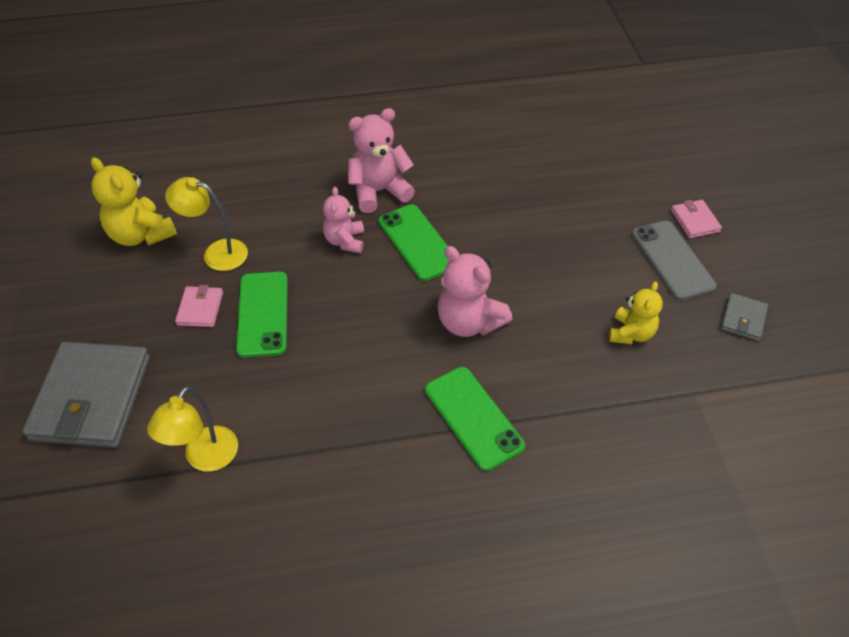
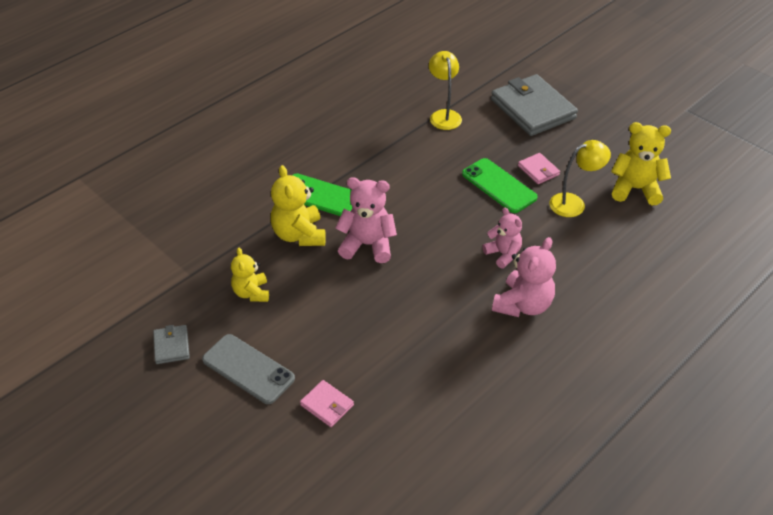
camera: 145 degrees right, 5 degrees down
green phone [379,204,449,281] -> none
pink wallet [671,200,722,238] -> pink wallet moved to [300,380,354,427]
none -> yellow teddy bear [271,165,326,246]

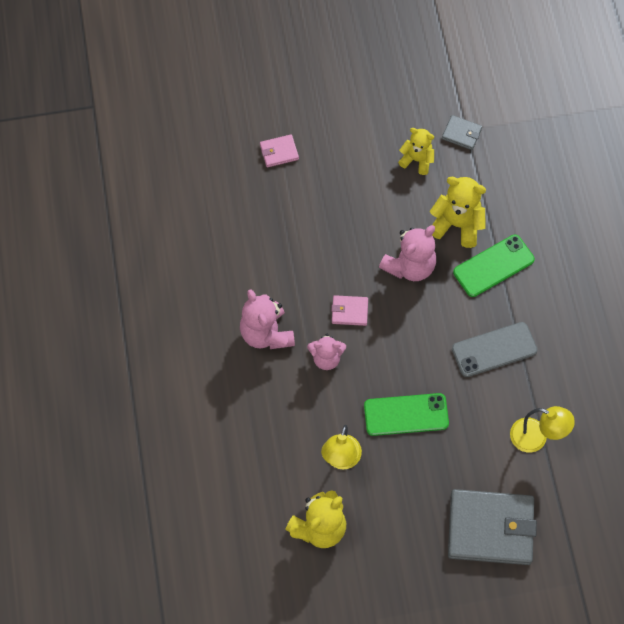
camera: 125 degrees right, 20 degrees up
grey wallet [153,325,190,364] -> grey wallet moved to [442,115,482,150]
grey phone [202,334,295,404] -> grey phone moved to [452,322,538,377]
pink wallet [518,153,560,184] -> pink wallet moved to [331,295,368,326]

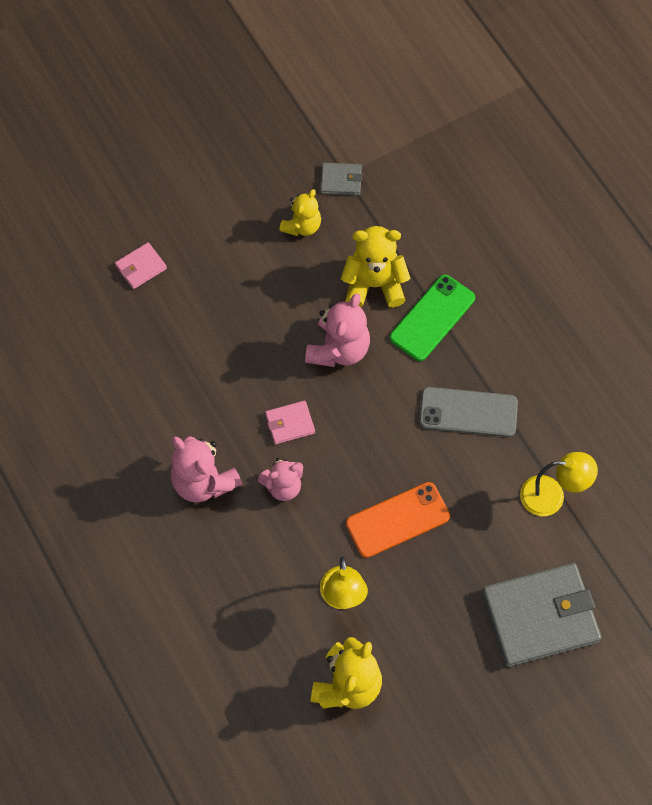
camera: 20 degrees left, 0 degrees up
green phone [364,393,449,436] -> orange phone [346,482,450,558]
yellow teddy bear [398,128,434,175] -> yellow teddy bear turned 120 degrees clockwise [279,189,321,236]
grey phone [452,322,538,377] -> grey phone turned 45 degrees clockwise [419,387,518,437]

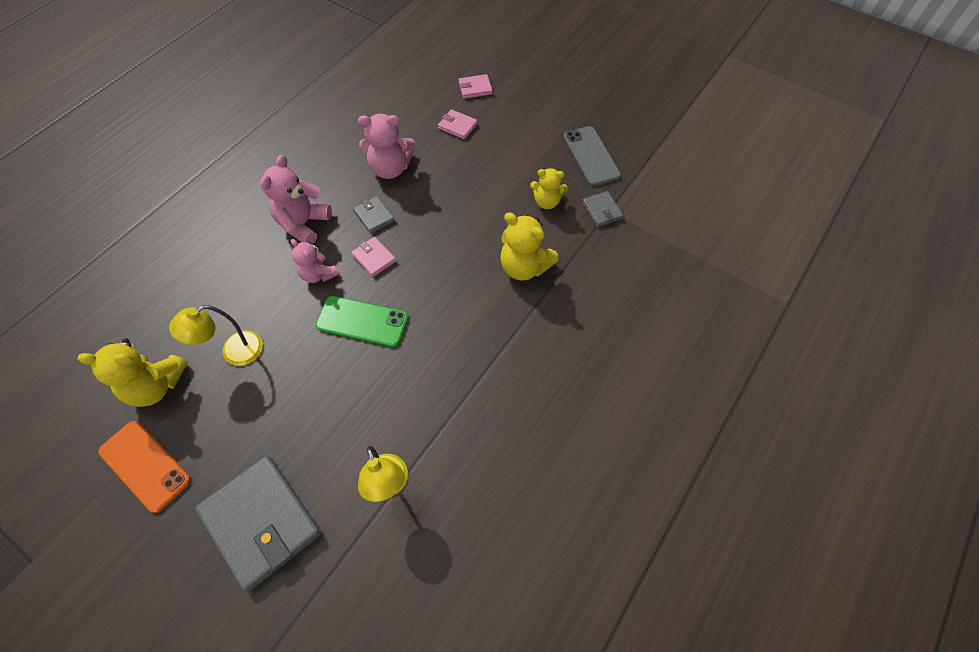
camera: 65 degrees right, 5 degrees down
pink teddy bear [305,293,370,367] -> pink teddy bear moved to [358,114,416,179]
yellow teddy bear [341,226,410,308] -> yellow teddy bear turned 150 degrees clockwise [500,212,558,281]
orange phone [346,482,450,558] -> orange phone moved to [99,421,191,513]
green phone [390,275,475,361] -> green phone moved to [316,296,408,347]
grey phone [419,387,518,437] -> grey phone moved to [563,126,621,186]
none -> grey wallet [353,196,395,234]
none -> pink wallet [458,74,493,99]

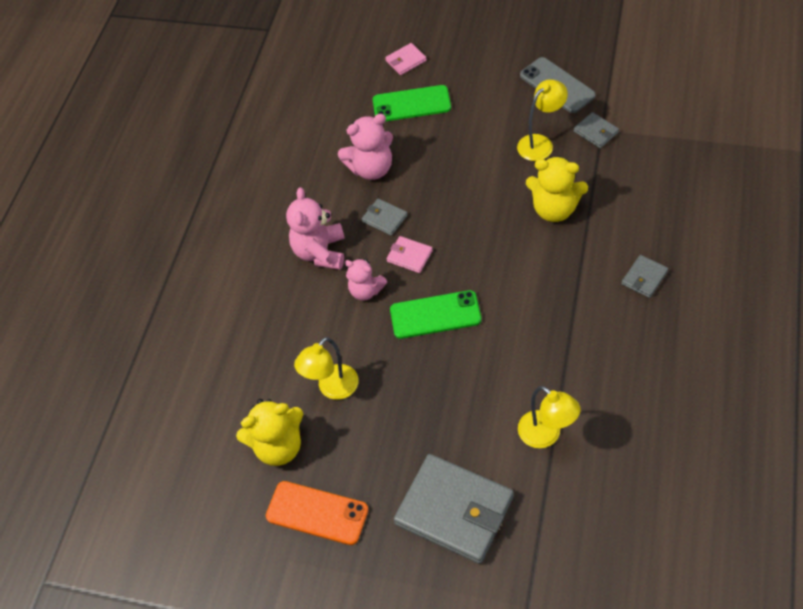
camera: 15 degrees left, 5 degrees down
pink wallet [438,109,477,140] -> green phone [373,85,451,121]
yellow teddy bear [530,168,568,209] -> yellow lamp [517,79,568,161]
none -> grey wallet [621,255,668,298]

